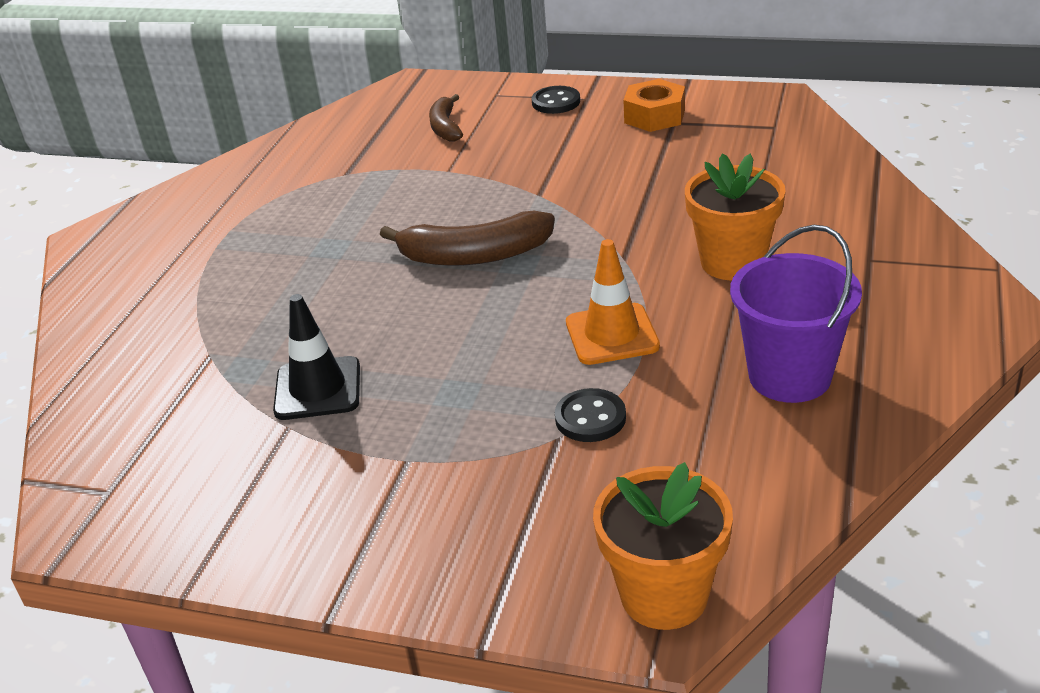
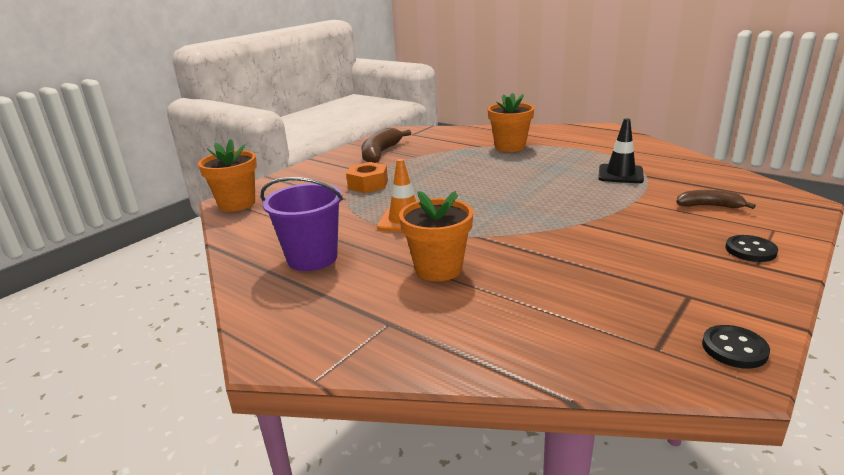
camera: 110 degrees right, 10 degrees down
black traffic cone [273,294,360,420] -> black traffic cone moved to [598,118,644,183]
brown banana [380,211,555,266] -> brown banana moved to [361,128,411,163]
black button [555,388,626,442] -> black button moved to [702,325,770,369]
orange nut [623,79,685,132] -> orange nut moved to [346,162,388,193]
none -> orange flower pot [488,93,534,152]

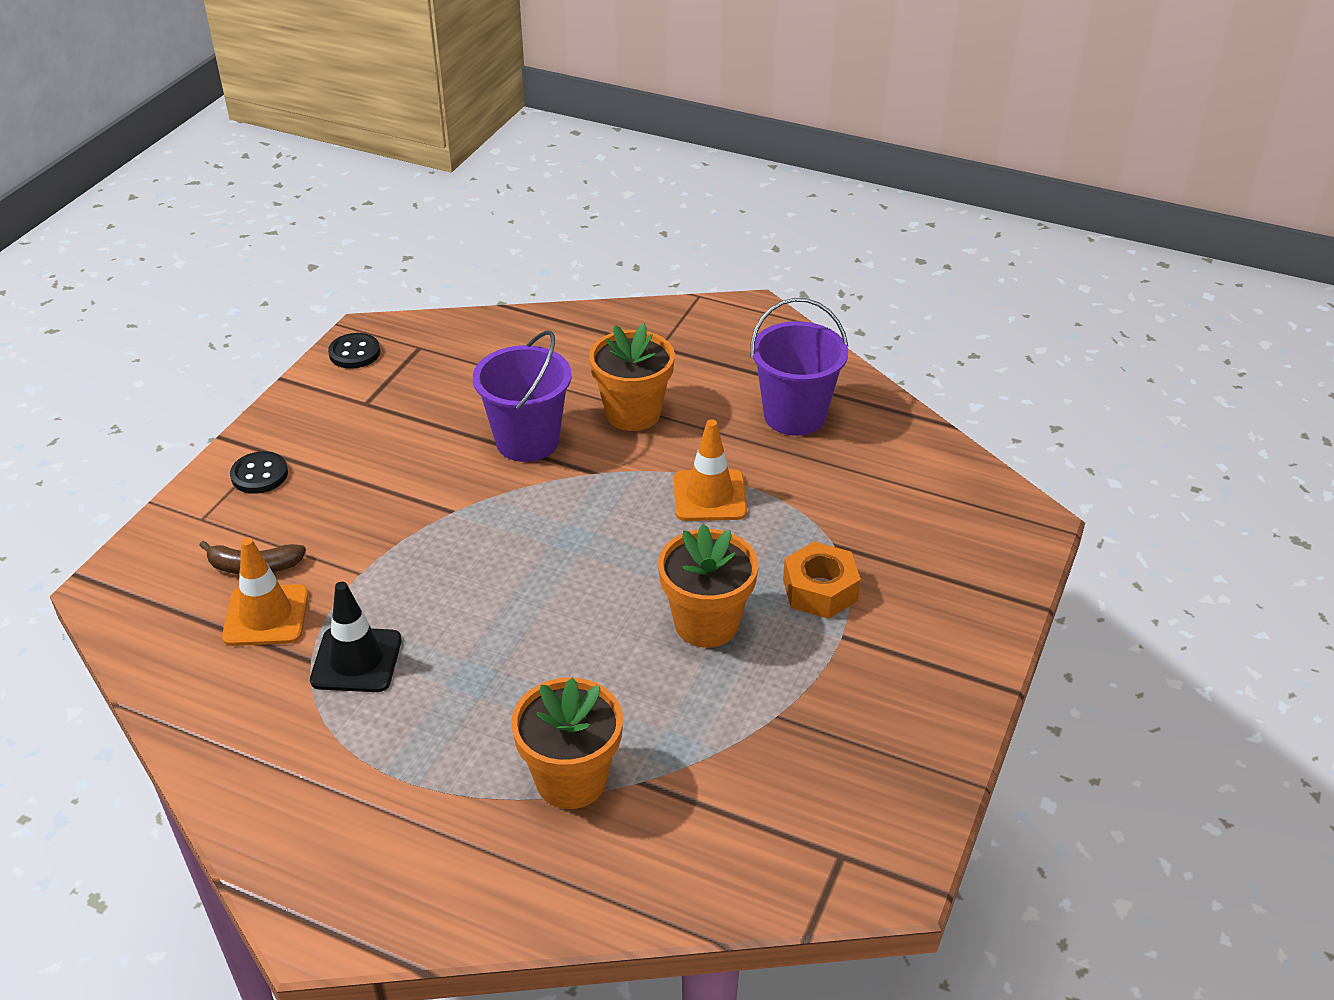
camera: 165 degrees right, 15 degrees up
orange flower pot [198,139,257,212] -> orange flower pot moved to [658,524,758,647]
brown banana [361,128,411,163] -> none
none -> orange traffic cone [222,537,309,646]
none -> purple bucket [473,330,572,462]

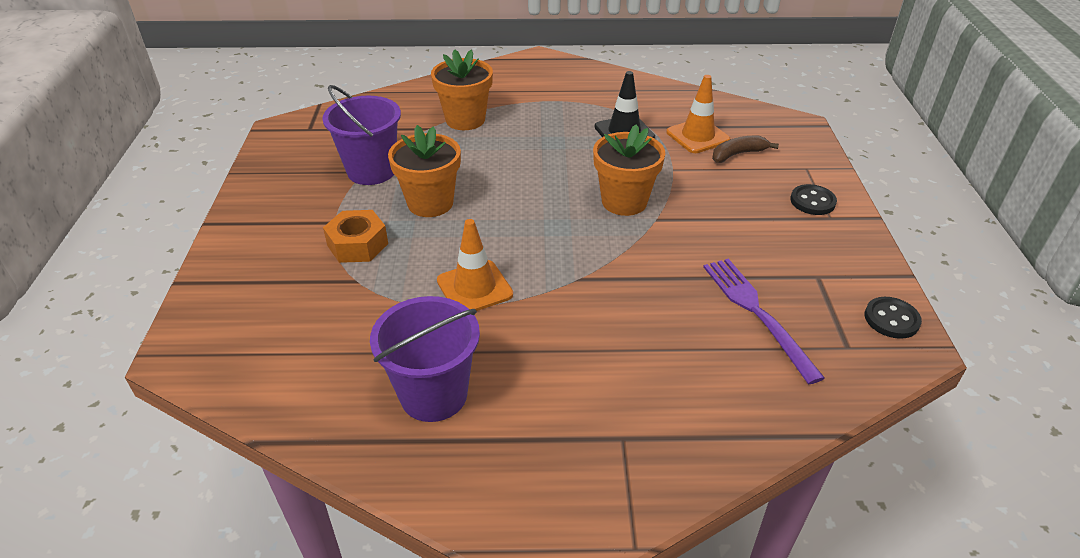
camera: 155 degrees right, 0 degrees up
purple bucket [473,330,572,462] -> purple bucket moved to [322,85,401,185]
orange flower pot [589,324,675,431] -> orange flower pot moved to [593,124,665,216]
none -> purple fork [703,258,825,384]

